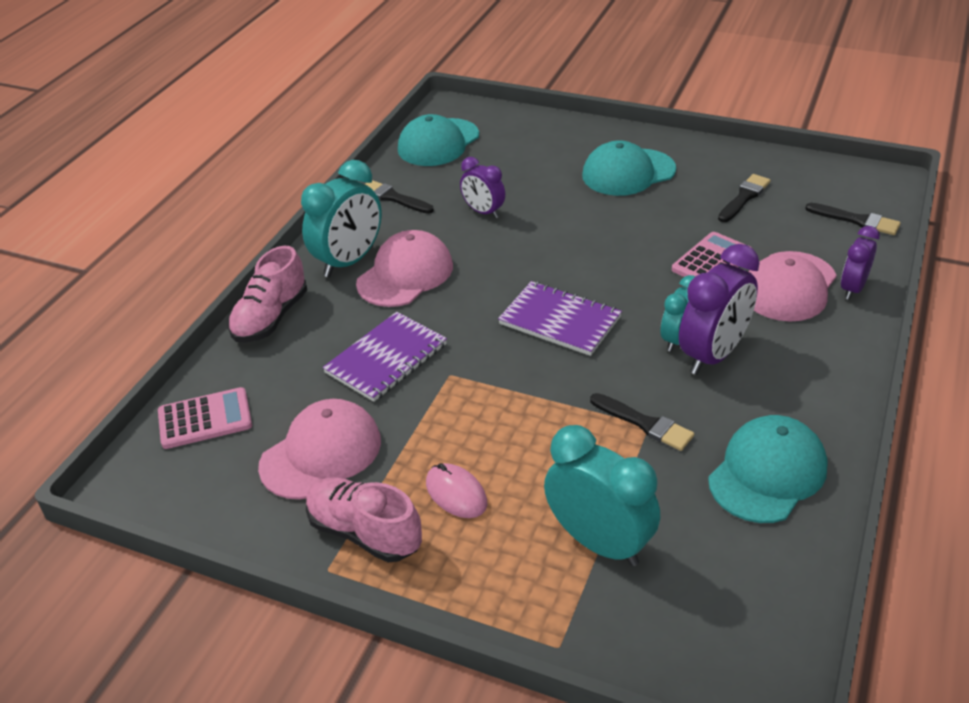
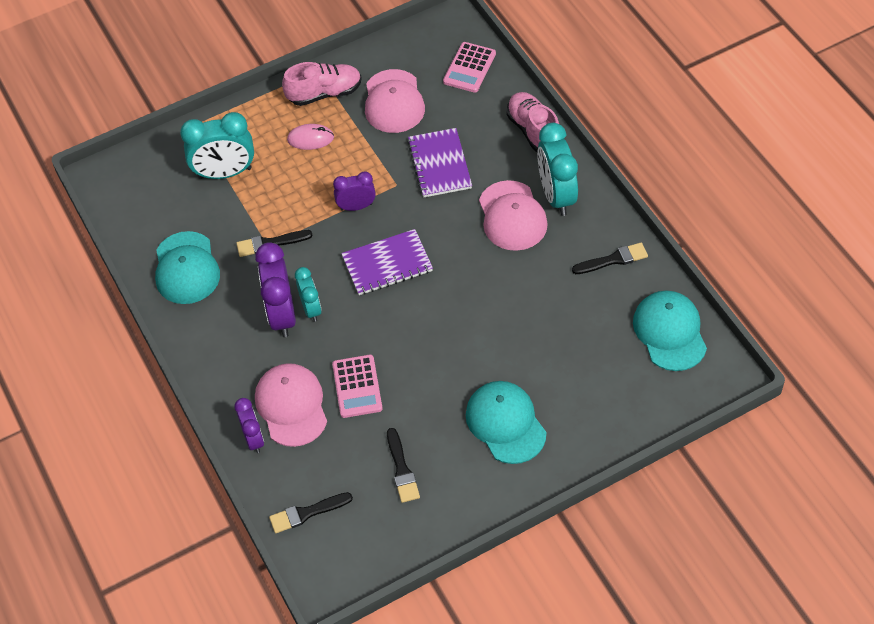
camera: 130 degrees right, 15 degrees up
purple clock [460,157,505,218] -> purple clock moved to [333,172,376,211]
turquoise cap [582,140,676,196] -> turquoise cap turned 45 degrees counterclockwise [466,381,547,464]

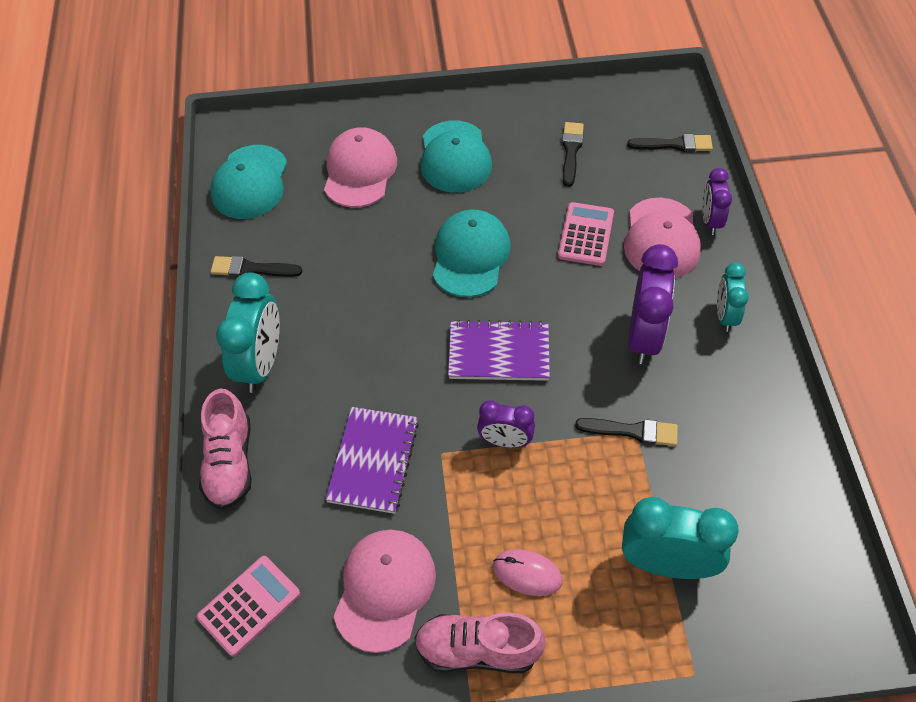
camera: 160 degrees left, 0 degrees up
turquoise cap [155,231,220,304] -> turquoise cap moved to [433,210,511,297]
turquoise clock [295,267,321,322] -> turquoise clock moved to [717,263,749,332]
pink cap [479,180,548,251] -> pink cap moved to [324,127,397,208]

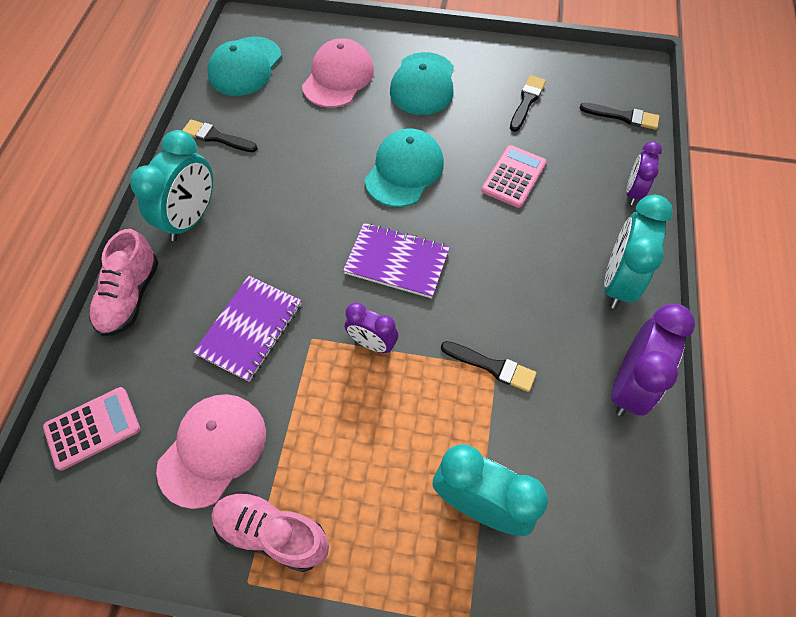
camera: 15 degrees right, 5 degrees up
pink mouse [493,549,563,596] -> none
pink cap [624,198,701,278] -> none
purple clock [628,244,678,364] -> purple clock moved to [612,304,695,416]
turquoise clock [717,263,749,332] -> turquoise clock [604,195,673,309], size x1.69

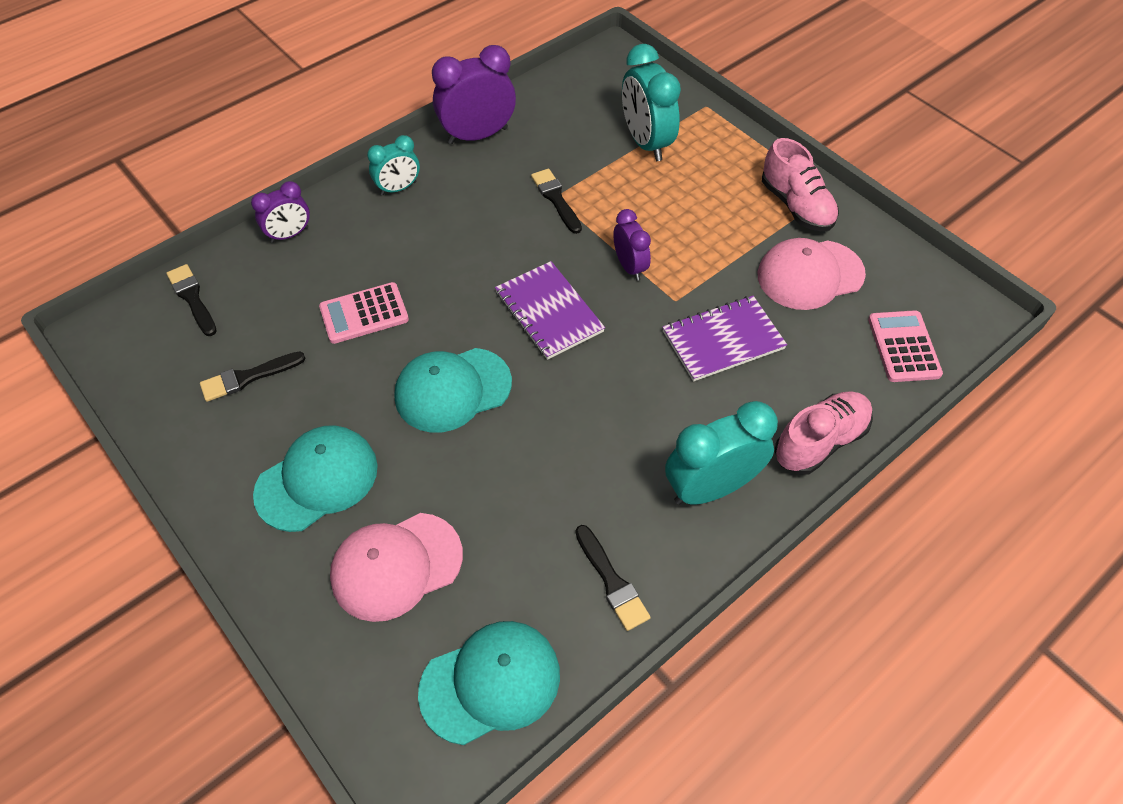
camera: 140 degrees left, 5 degrees down
pink calculator [43,387,140,471] -> pink calculator turned 75 degrees clockwise [868,310,943,382]
turquoise clock [604,195,673,309] -> turquoise clock [367,135,420,195], size x0.59

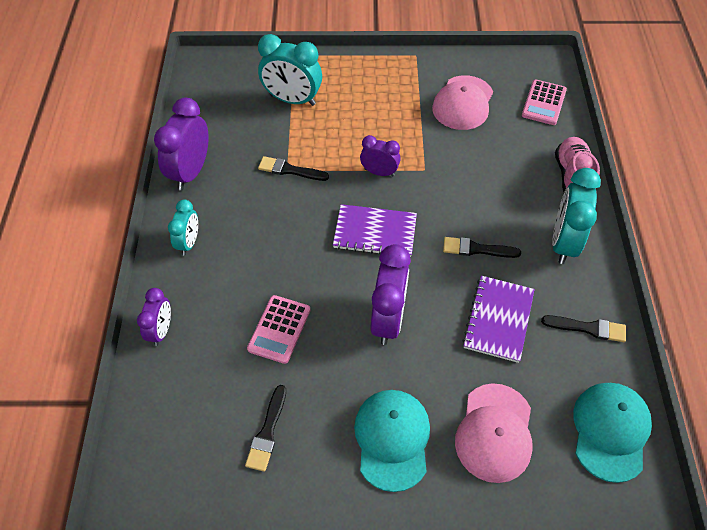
camera: 50 degrees left, 0 degrees up
black brush [166,264,217,336] -> black brush moved to [443,237,521,258]
turquoise cap [395,348,512,433] -> purple clock [371,244,411,345]
purple notebook [662,296,787,382] -> purple notebook moved to [462,276,535,363]
pink shoe [762,138,839,231] -> none
pink calculator [868,310,943,382] -> pink calculator turned 105 degrees counterclockwise [522,80,567,125]

